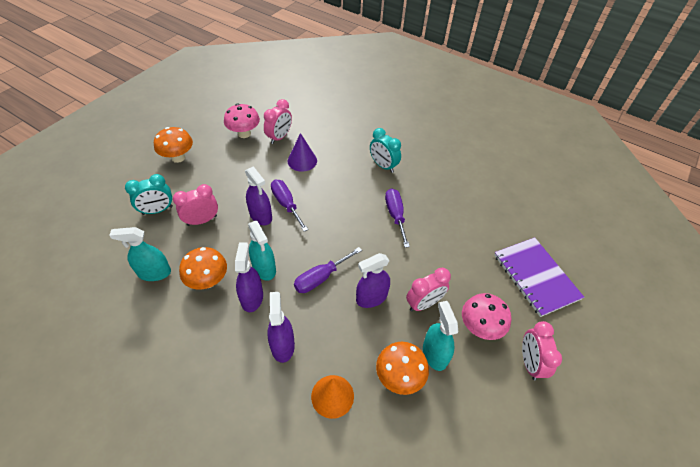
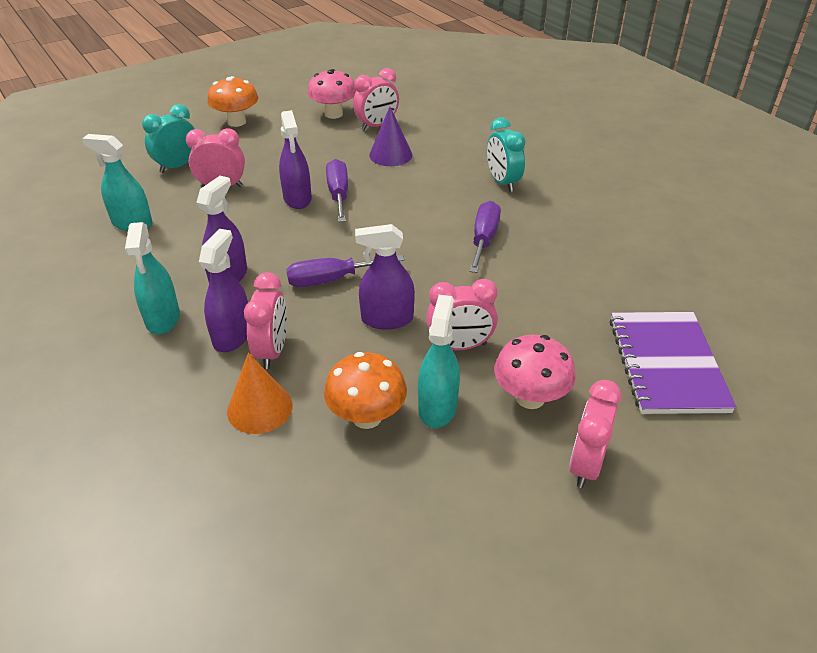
camera: 25 degrees right, 10 degrees down
turquoise clock [125,174,173,215] -> turquoise clock turned 135 degrees clockwise [142,104,195,173]
orange mushroom [179,247,227,290] -> none
turquoise spray bottle [248,220,276,281] -> turquoise spray bottle moved to [125,222,180,334]
none -> pink clock [244,272,287,369]

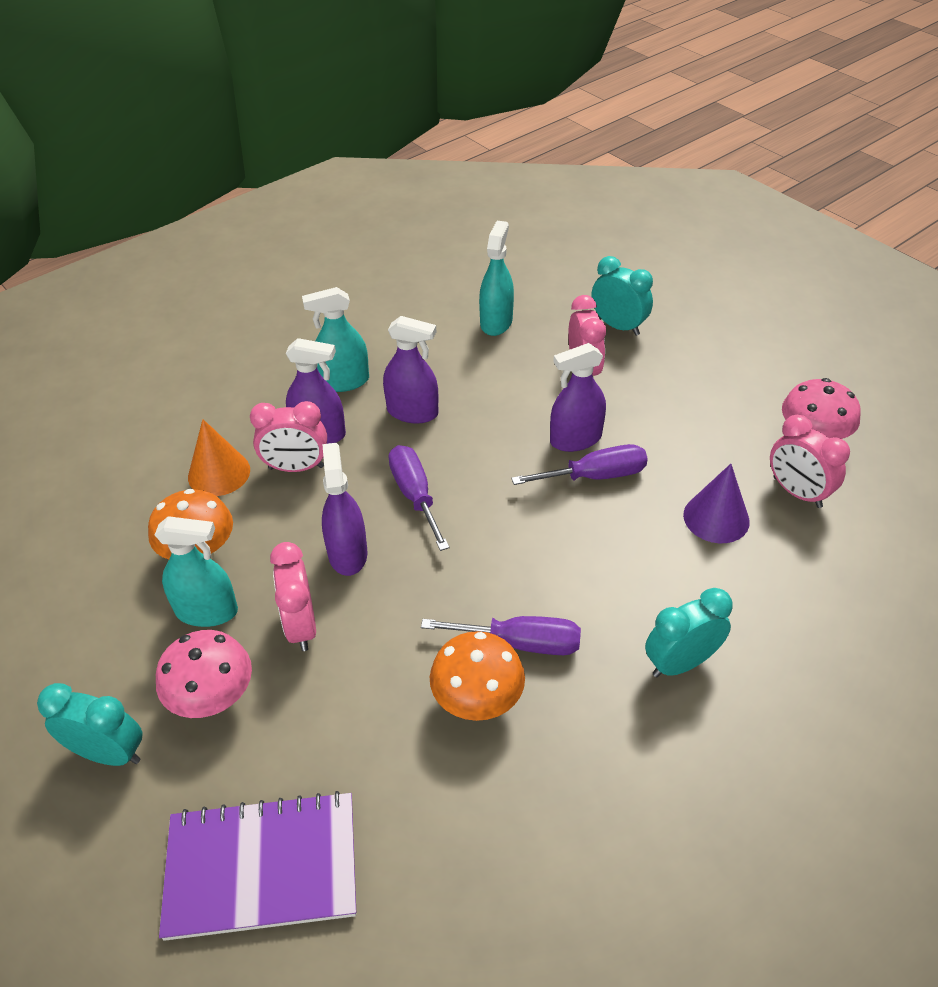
camera: 85 degrees right, 5 degrees up
orange mushroom [207,76,258,127] -> orange mushroom moved to [430,631,525,721]
pink clock [569,380,622,488] -> turquoise clock [37,683,142,766]

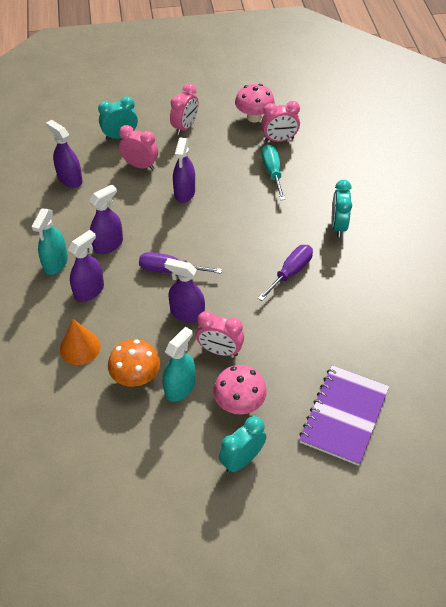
camera: 60 degrees left, 5 degrees up
pink clock [250,401,327,472] -> pink clock moved to [170,83,199,135]
orange mushroom [430,631,525,721] -> none
turquoise spray bottle [479,221,514,336] -> purple spray bottle [46,120,83,188]
purple screwdriver [511,444,648,485] -> none
purple cone [683,464,750,543] -> turquoise screwdriver [262,144,286,200]

